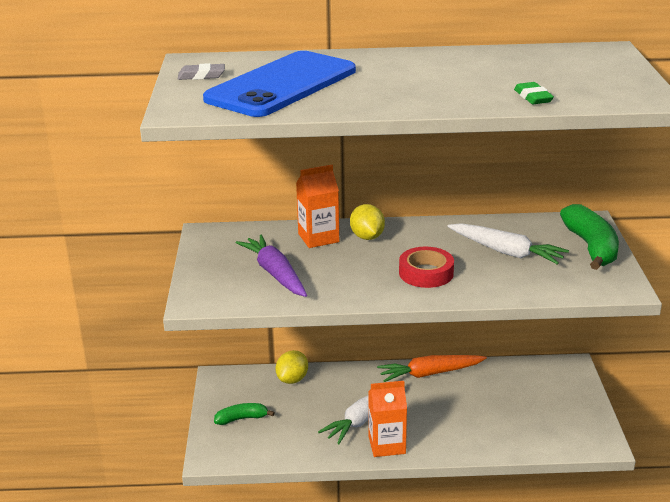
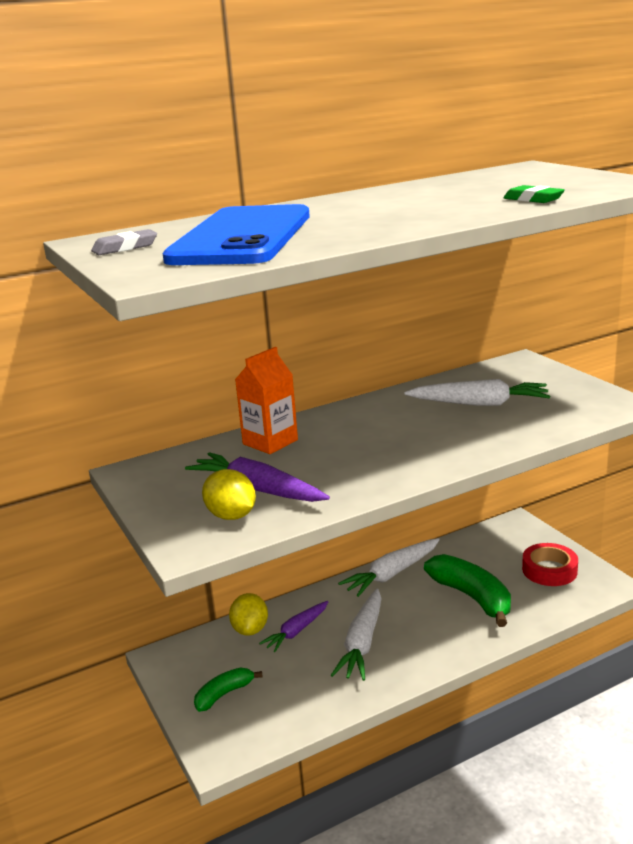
camera: 25 degrees left, 5 degrees down
yellow lemon [350,204,385,240] -> yellow lemon moved to [202,469,256,520]
orange carton [368,381,407,457] -> none
orange carrot [377,355,487,382] -> white carrot [338,538,440,597]
red tape [399,247,454,288] -> red tape moved to [522,543,578,586]
green banana [560,204,619,270] -> green banana moved to [424,554,511,627]
none -> purple carrot [259,601,329,652]

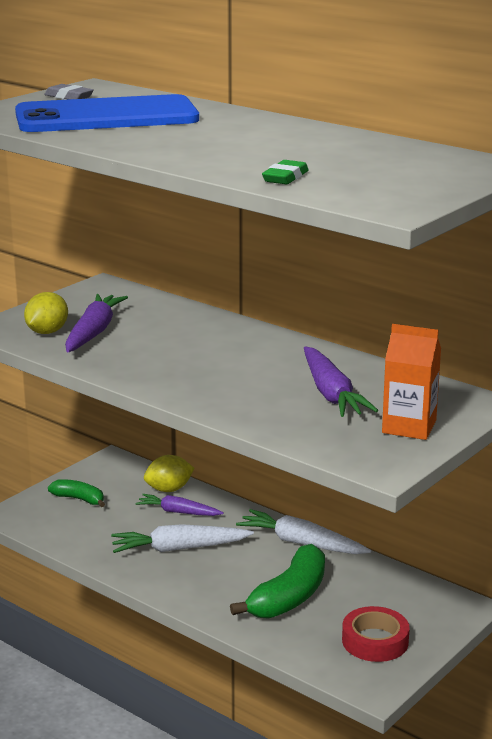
camera: 65 degrees right, 0 degrees up
orange carton [235,347,298,454] -> orange carton moved to [382,324,441,440]
white carrot [404,379,550,406] -> purple carrot [304,346,378,417]

